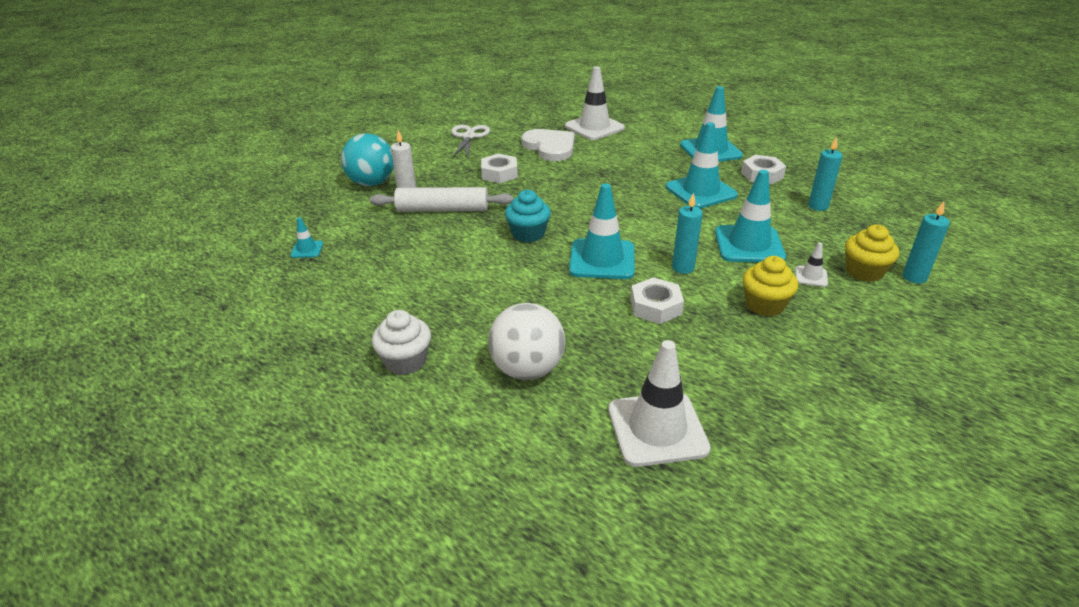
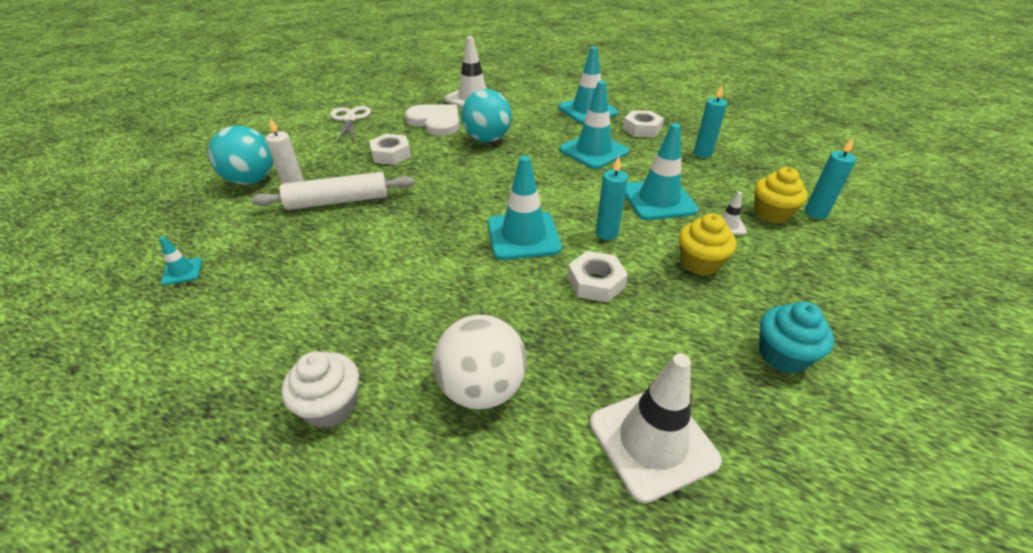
camera: 15 degrees left, 5 degrees up
turquoise cupcake [505,190,551,242] -> turquoise cupcake moved to [759,302,834,374]
none -> turquoise ball [461,89,512,142]

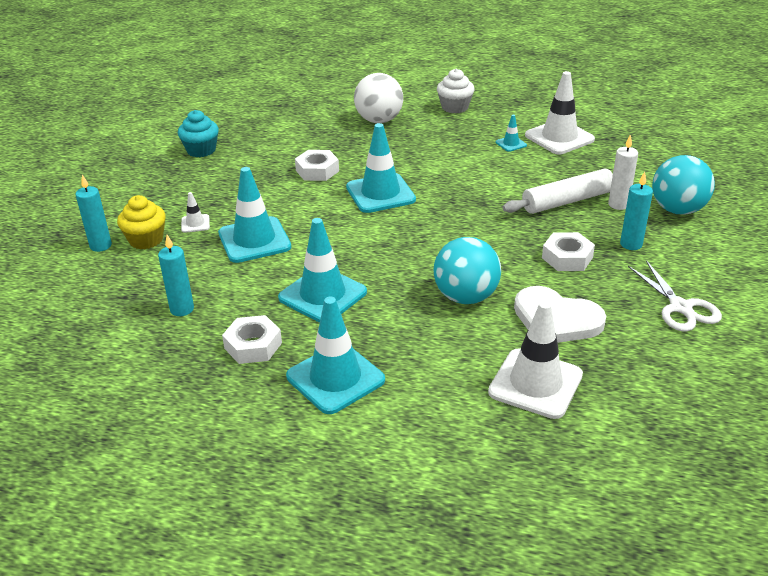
camera: 170 degrees right, 5 degrees down
turquoise traffic cone [159,236,202,285] -> turquoise traffic cone moved to [496,115,527,152]
white traffic cone [590,354,722,503] -> white traffic cone moved to [525,71,595,154]
turquoise candle [596,156,628,240] -> turquoise candle moved to [620,172,653,250]
yellow cupcake [679,213,737,276] -> none

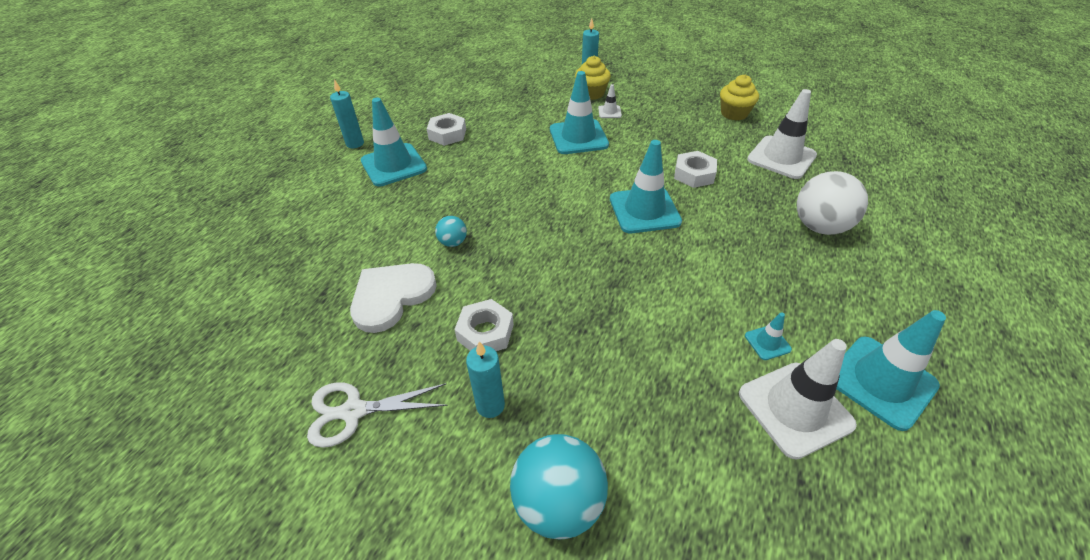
camera: 100 degrees right, 10 degrees up
turquoise candle [158,235,194,316] -> turquoise candle moved to [330,79,364,148]
turquoise cupcake [178,110,219,157] -> yellow cupcake [720,75,759,121]
turquoise traffic cone [278,218,367,323] -> turquoise traffic cone moved to [836,310,946,431]
turquoise ball [434,237,501,304] -> turquoise ball [435,216,467,247], size x0.50
white cupcake [437,69,475,113] -> none
white traffic cone [488,301,583,419] -> white traffic cone moved to [747,89,817,179]
white rolling pin [503,168,613,214] -> none
white candle [608,135,638,210] -> none

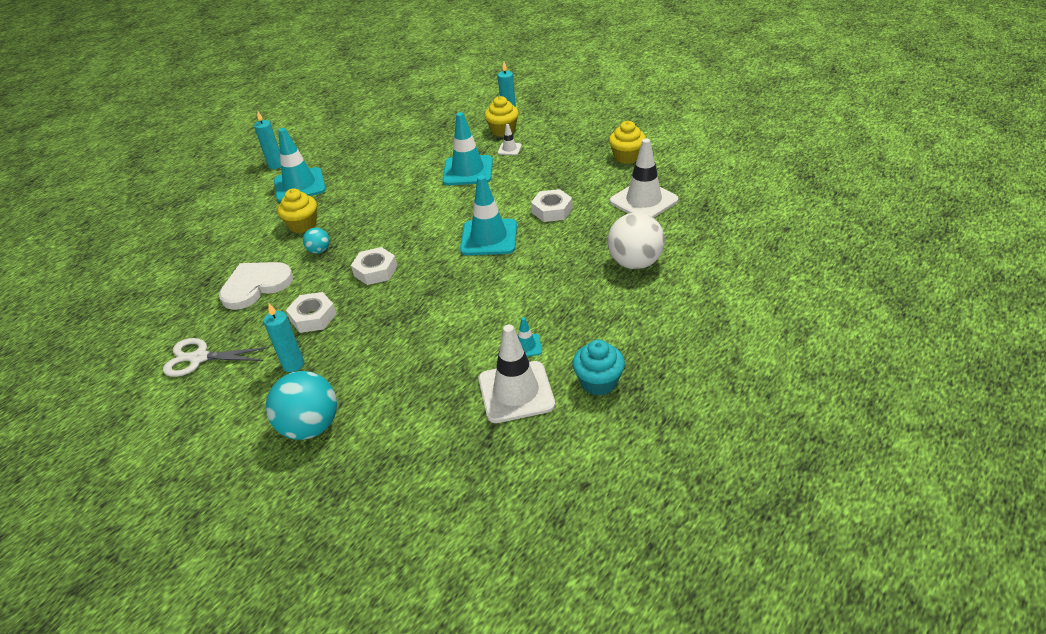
camera: 15 degrees right, 5 degrees down
white nut [427,113,466,146] -> white nut moved to [351,247,397,285]
turquoise traffic cone [836,310,946,431] -> turquoise cupcake [572,340,625,396]
none -> yellow cupcake [277,188,317,233]

